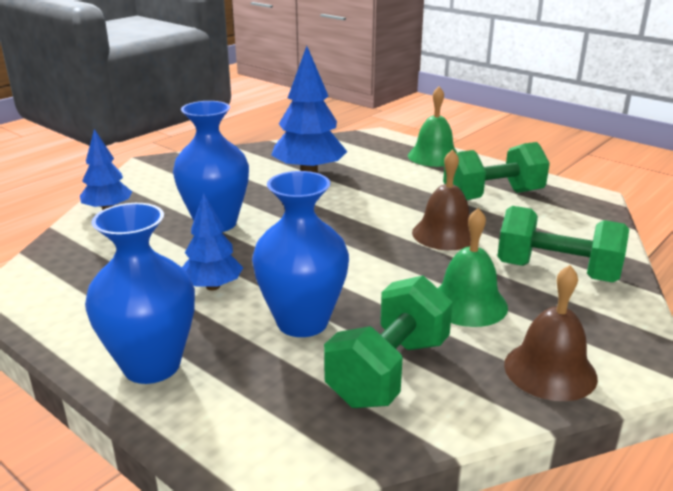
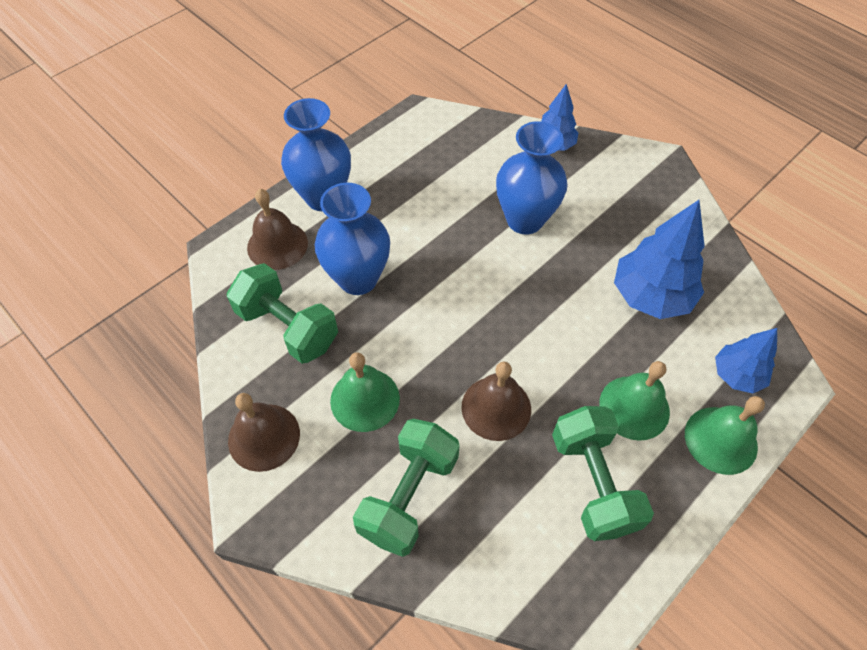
camera: 95 degrees right, 30 degrees up
blue tree [182,193,243,291] -> blue tree moved to [715,328,777,394]
none -> brown bell [247,189,308,270]
none -> green bell [599,361,670,441]

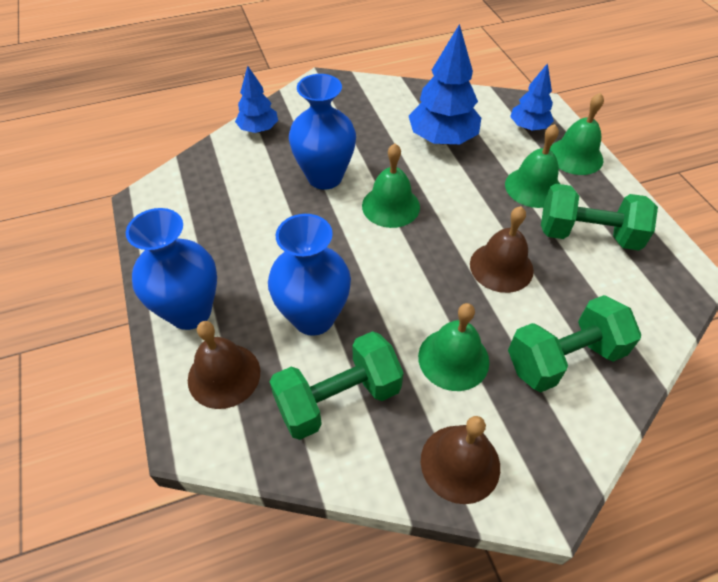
camera: 65 degrees left, 5 degrees down
green dumbbell [353,419,460,557] -> green dumbbell turned 75 degrees counterclockwise [508,295,641,392]
none -> green bell [362,143,420,228]

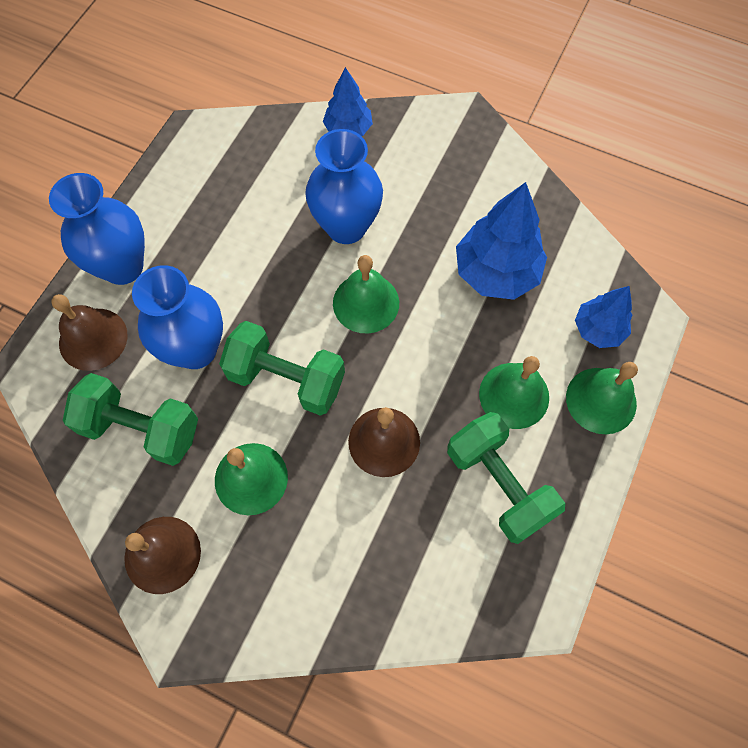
camera: 45 degrees right, 15 degrees up
green dumbbell [508,295,641,392] -> green dumbbell moved to [219,321,345,416]

